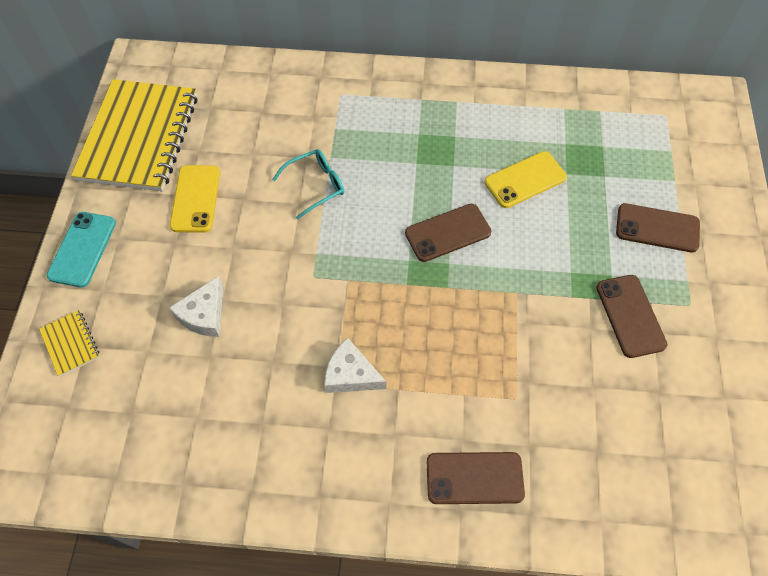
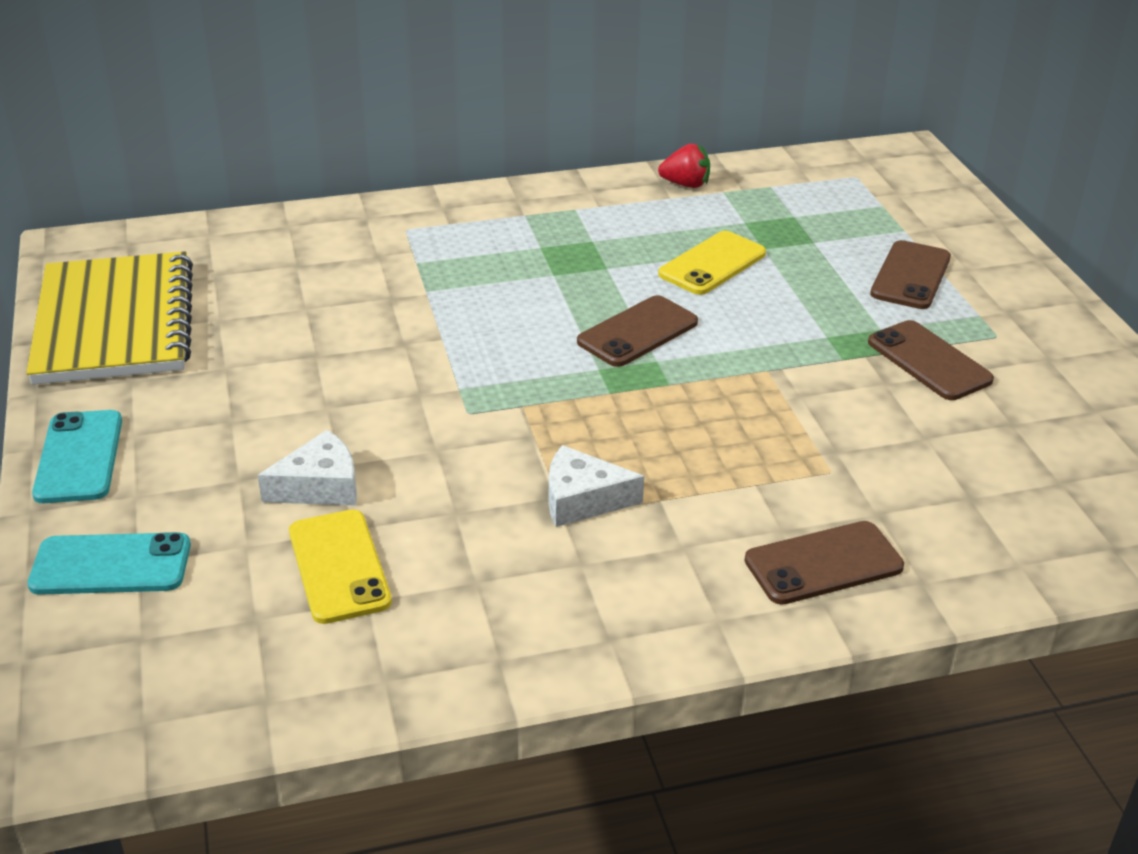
camera: 20 degrees left, 25 degrees down
yellow notebook [39,310,99,377] -> turquoise phone [27,532,191,595]
white cheese [169,276,223,337] -> white cheese turned 120 degrees counterclockwise [258,430,357,506]
yellow phone [170,165,220,233] -> yellow phone moved to [289,510,392,624]
turquoise glasses [272,149,344,220] -> none
brown phone [616,203,700,253] -> brown phone turned 60 degrees counterclockwise [870,240,951,309]
none -> red strawberry [658,144,710,188]

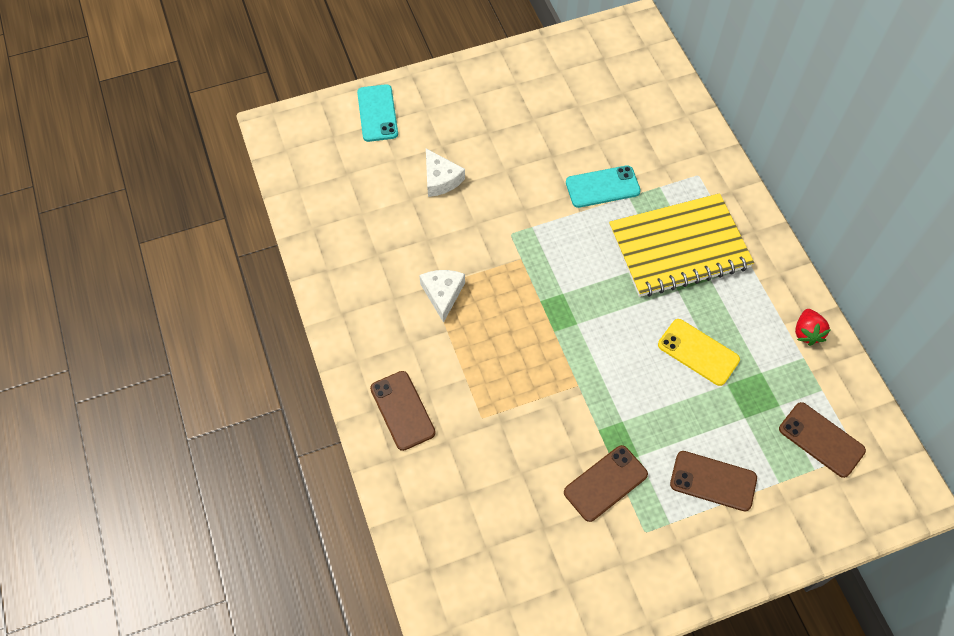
camera: 85 degrees right, 25 degrees up
yellow notebook [26,251,193,385] -> yellow notebook moved to [609,193,754,297]
turquoise phone [32,410,122,503] -> turquoise phone moved to [566,165,641,208]
yellow phone [289,510,392,624] -> none
brown phone [577,295,698,367] -> brown phone moved to [779,402,866,478]

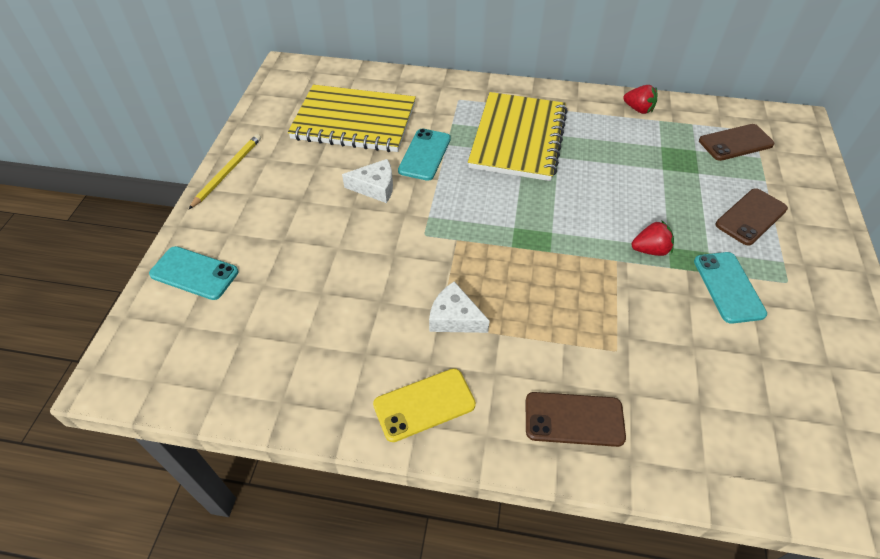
camera: 60 degrees left, 10 degrees down
white cheese [426,149,465,197] -> white cheese moved to [342,159,393,203]
brown phone [564,445,648,522] -> turquoise phone [694,252,767,324]
yellow phone [658,319,740,386] -> yellow phone moved to [373,368,476,442]
none -> yellow pencil [189,134,261,209]
none -> yellow notebook [288,85,416,152]
none -> red strawberry [631,220,674,256]

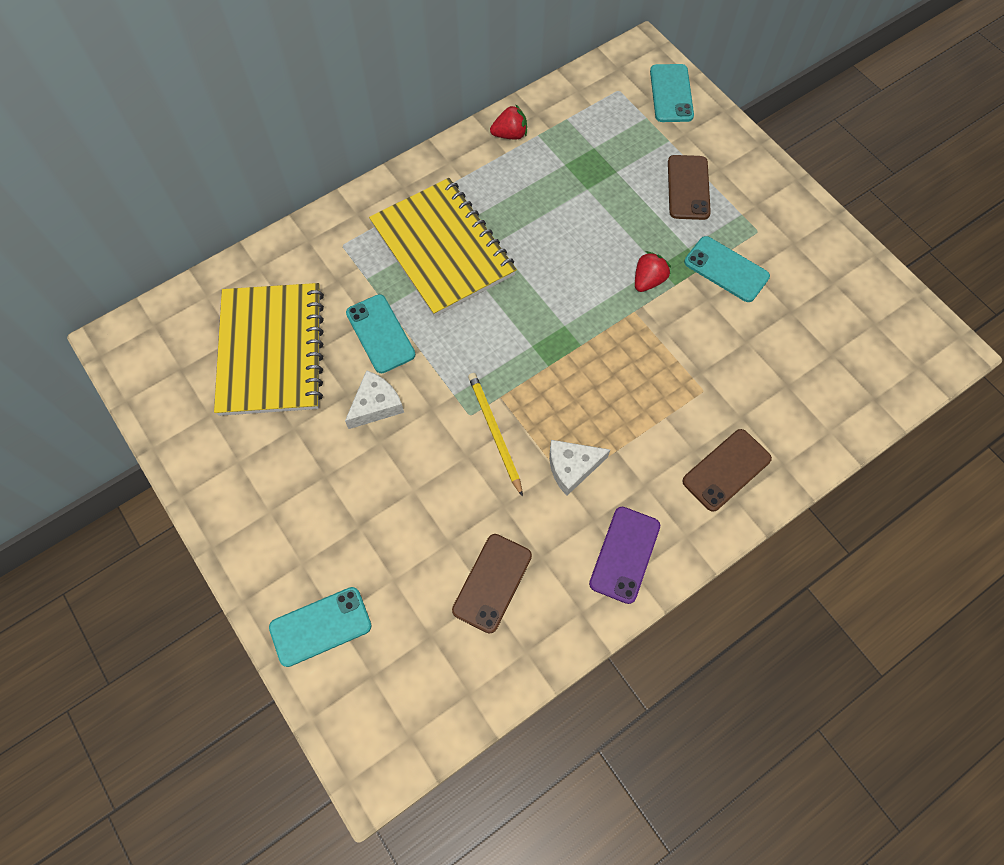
camera: 45 degrees left, 15 degrees up
yellow pencil [189,134,261,209] -> yellow pencil moved to [468,373,523,497]
yellow notebook [288,85,416,152] -> yellow notebook turned 60 degrees counterclockwise [214,283,324,416]
yellow phone [373,368,476,442] -> purple phone [589,507,660,604]
brown phone [699,124,775,161] -> brown phone moved to [452,534,532,633]
none -> turquoise phone [650,64,694,122]

